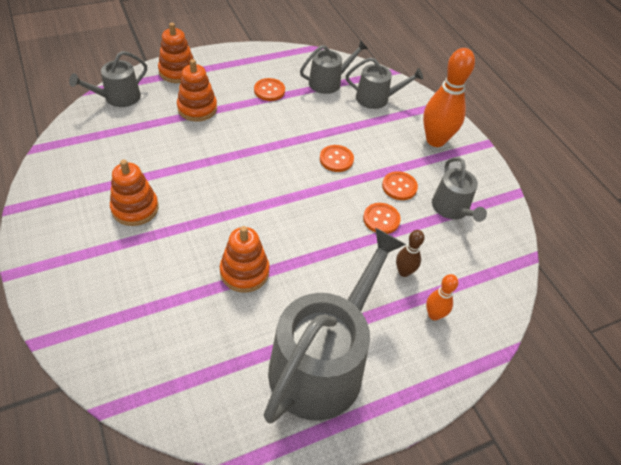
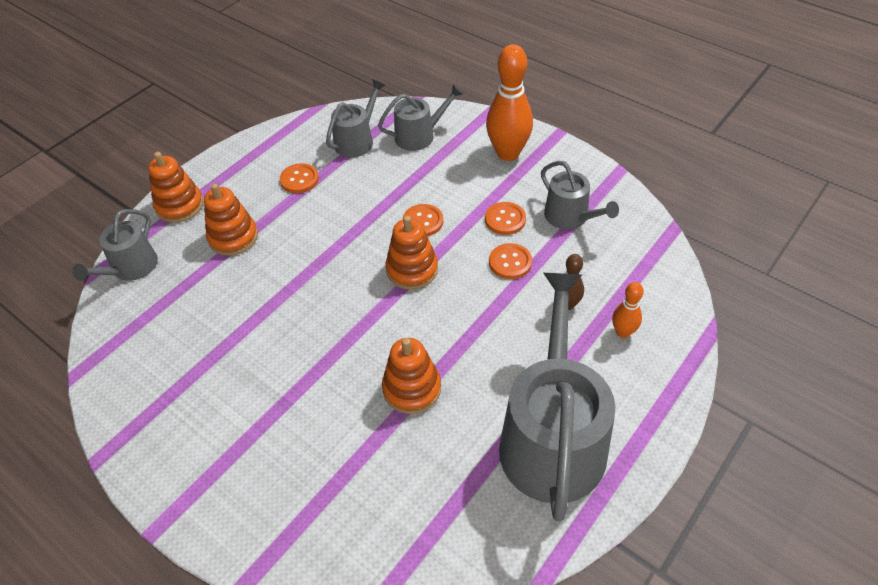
camera: 20 degrees left, 0 degrees up
orange stacking toy [110,159,159,226] -> orange stacking toy moved to [386,215,438,290]

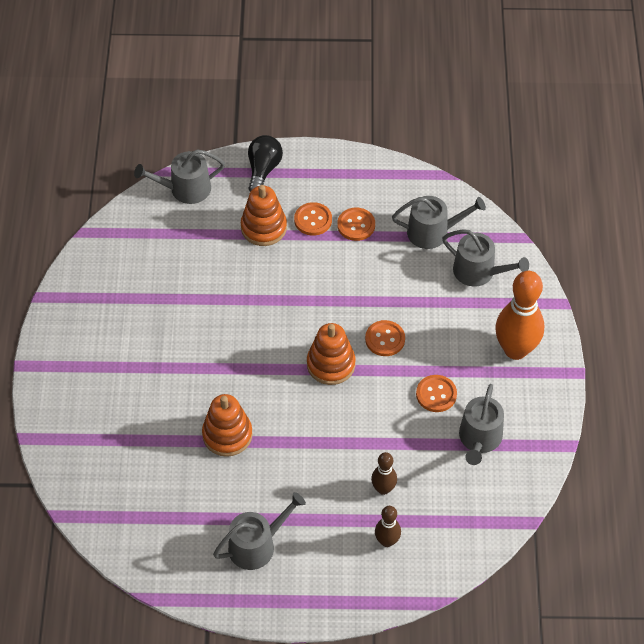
camera: 50 degrees right, 5 degrees up
orange stacking toy [148,152,203,223] -> black light bulb [248,135,283,192]
orange button [489,243,532,279] -> orange button moved to [294,202,332,236]
grey watering can [499,273,615,521] -> grey watering can [213,492,306,570], size x0.51
orange bowling pin [612,282,644,338] -> brown bowling pin [375,506,401,547]

